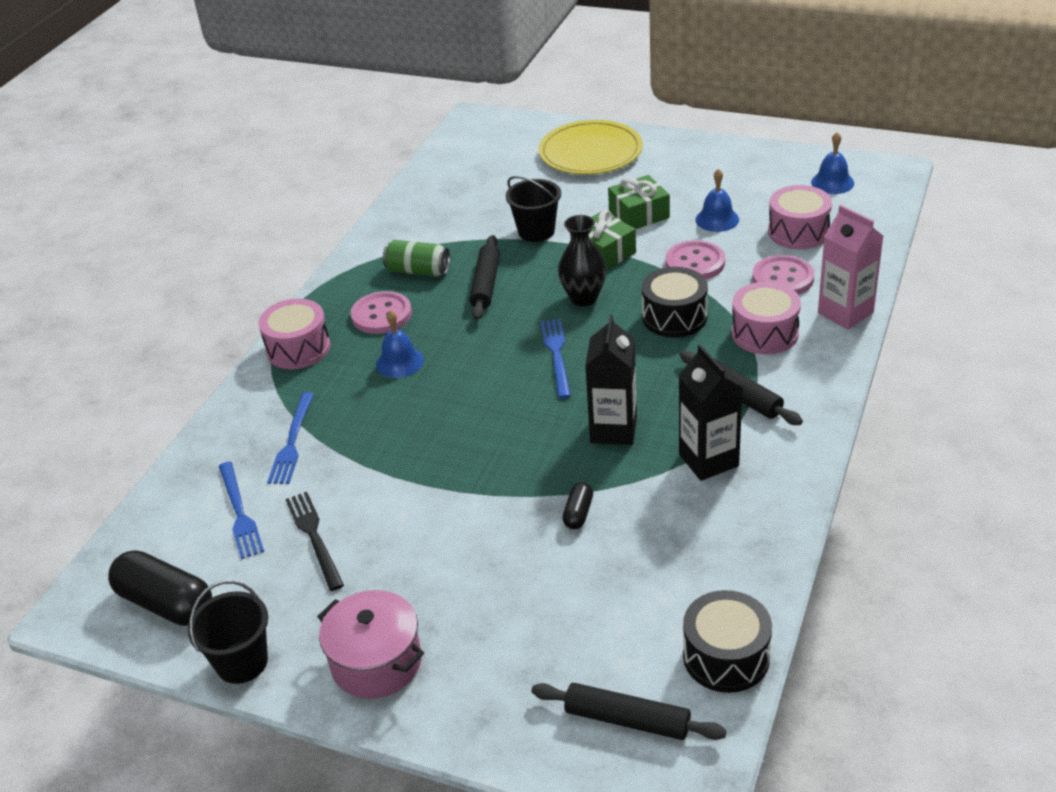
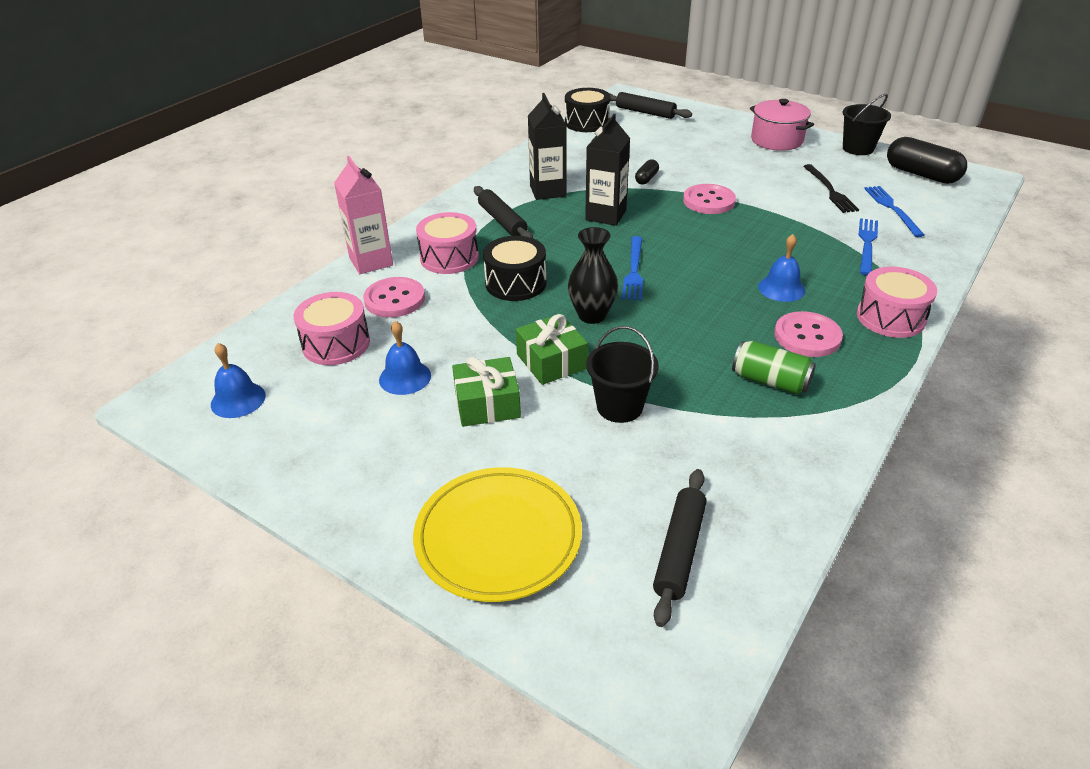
camera: 170 degrees left, 0 degrees up
black rolling pin [470,235,500,320] -> black rolling pin moved to [653,469,707,627]
pink button [665,240,725,279] -> pink button moved to [683,184,736,214]

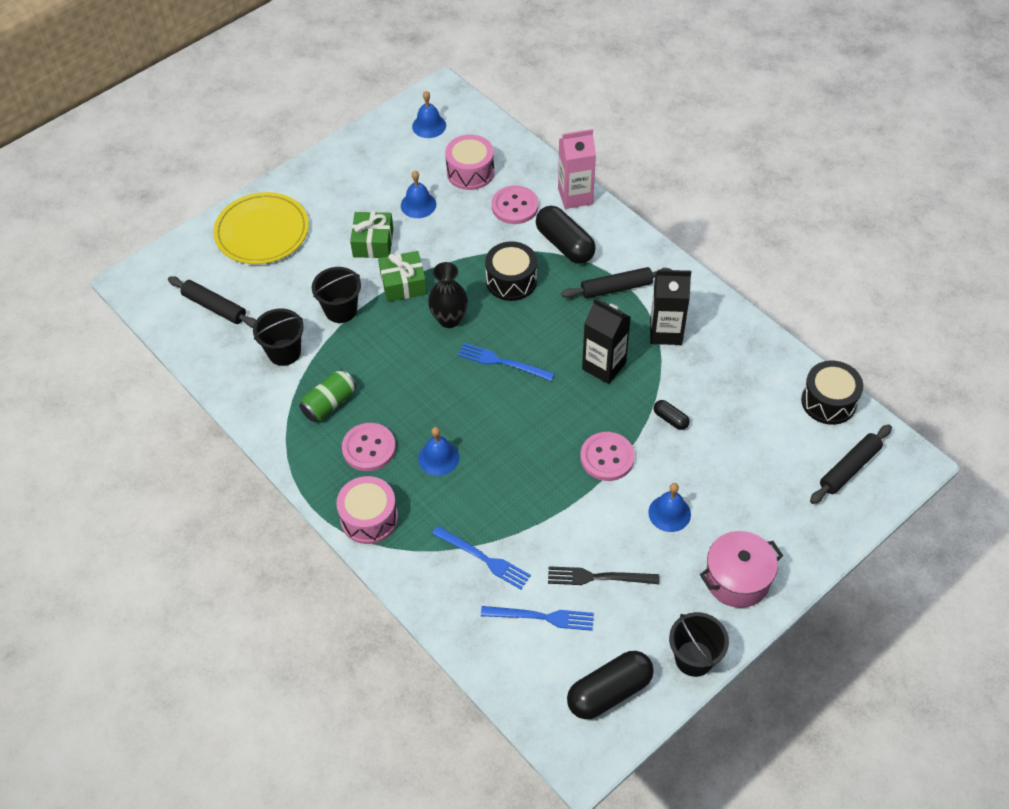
camera: 105 degrees right, 15 degrees up
pink drum [416,212,479,274] -> black capsule [536,206,596,264]
none -> black bucket [253,308,304,366]
none -> blue bell [648,483,691,532]

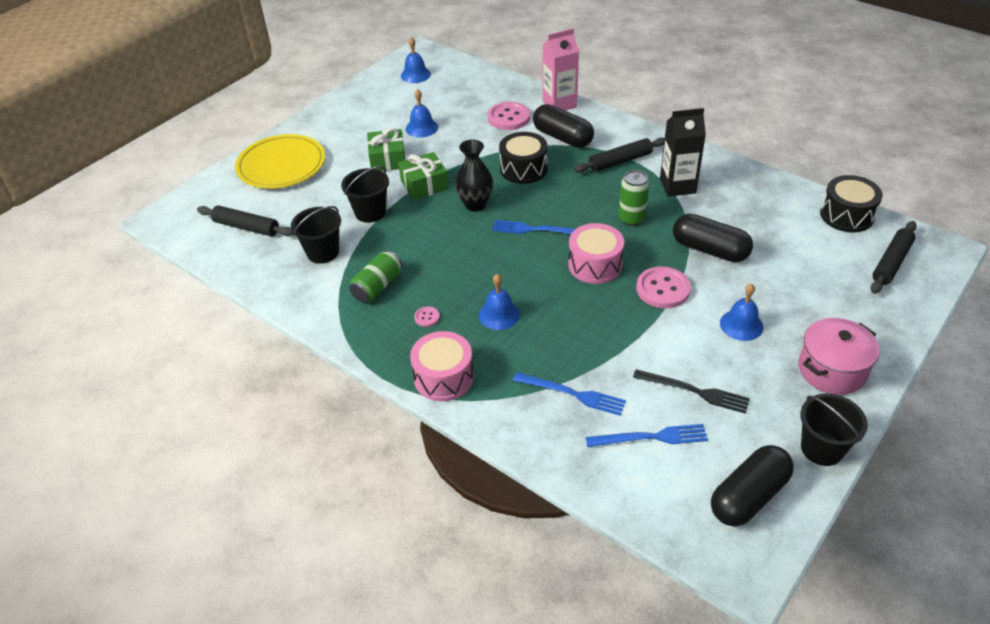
camera: 10 degrees left, 10 degrees down
pink button [342,423,396,471] -> pink button [414,306,440,327], size x0.47
pink drum [445,135,494,190] -> pink drum moved to [568,223,624,284]
black fork [548,566,659,585] -> black fork turned 150 degrees counterclockwise [633,369,750,414]
black carton [582,298,631,384] -> green can [619,170,649,226]
black capsule [654,400,690,430] -> black capsule [673,214,753,262], size x2.05

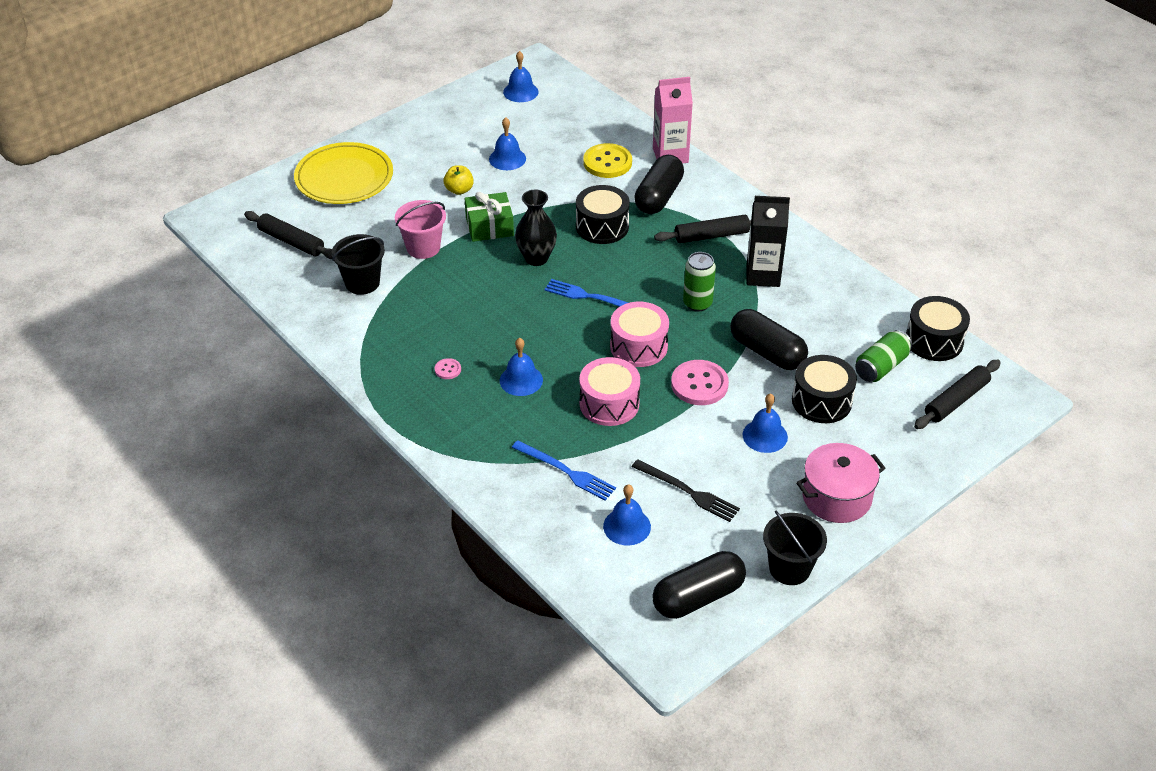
camera: 10 degrees right, 0 degrees up
black bucket [341,166,389,223] -> pink bucket [395,200,446,259]
green can [349,250,403,303] -> green can moved to [855,330,913,382]
green gift [367,128,406,171] -> yellow apple [443,165,474,195]
pink drum [410,331,474,401] -> pink drum moved to [579,357,640,426]
pink button [488,102,530,130] -> yellow button [583,143,632,178]
black capsule [533,104,594,148] -> black capsule turned 60 degrees clockwise [634,155,684,214]
blue fork [586,424,708,447] -> blue bell [603,484,651,546]
none -> black drum [792,355,857,423]

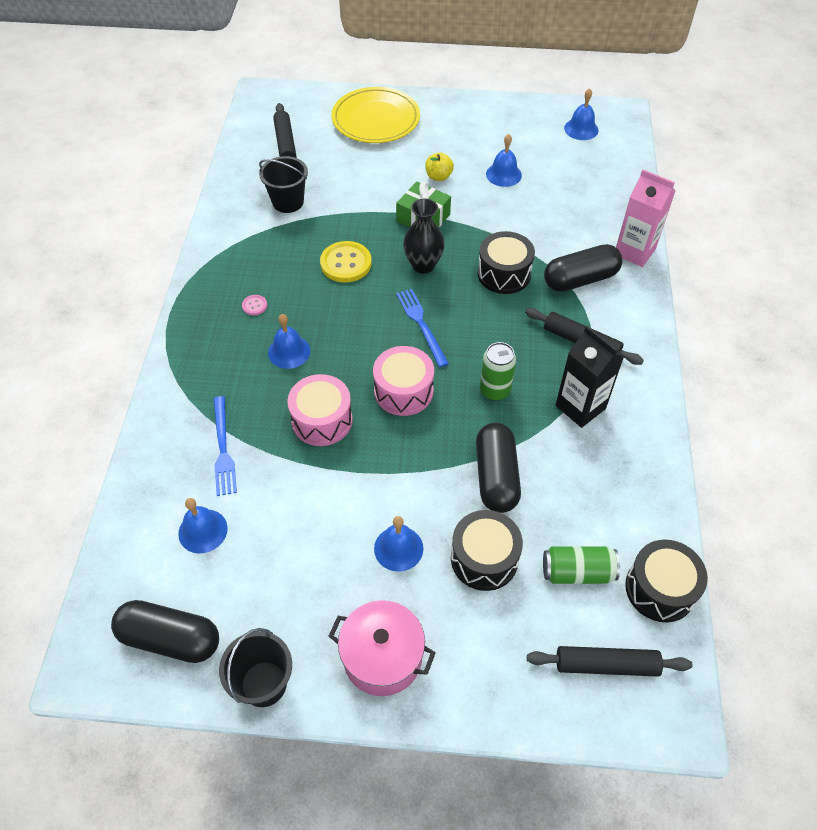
camera: 45 degrees right, 10 degrees up
pink bucket [395,200,446,259] -> none
yellow button [583,143,632,178] -> yellow button moved to [320,241,372,282]
black fork [632,459,740,522] -> none
pink button [671,360,729,405] -> none

